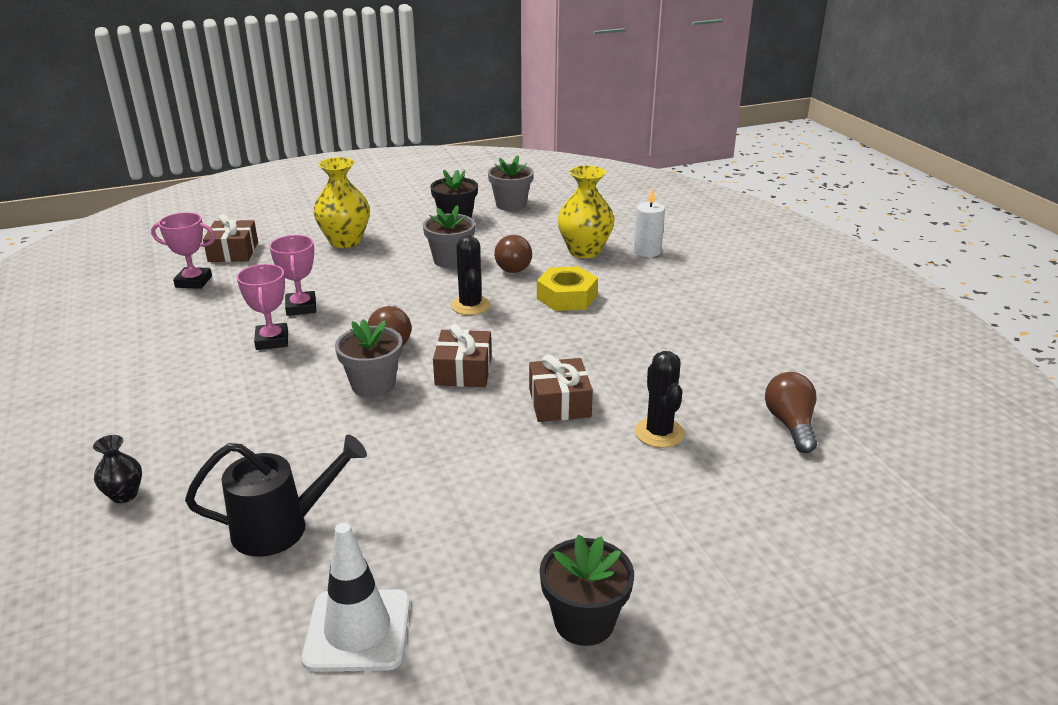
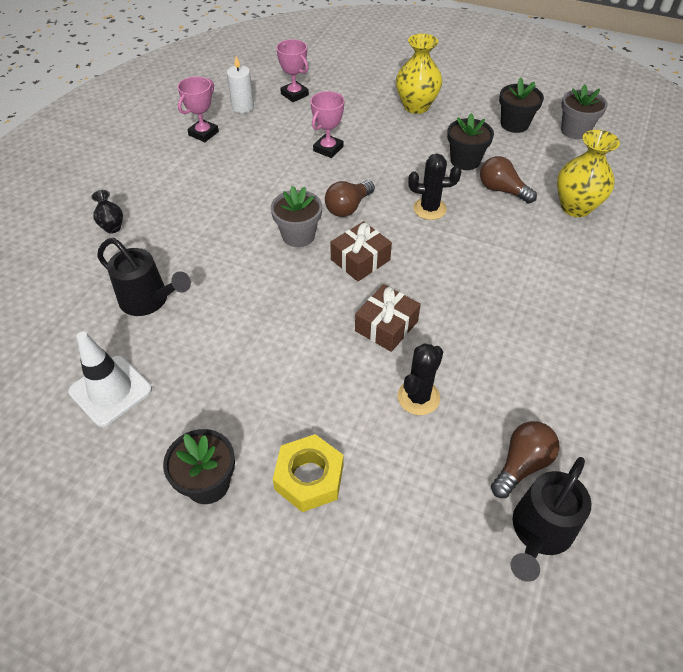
camera: 45 degrees right, 20 degrees up
brown gift [203,214,258,262] -> none
pink trophy [237,264,288,350] -> pink trophy moved to [177,76,219,142]
grey flower pot [423,205,475,268] -> black flower pot [447,113,494,170]
black cactus [451,235,490,315] -> black cactus turned 60 degrees clockwise [408,154,461,220]
brown light bulb [494,235,532,273] -> brown light bulb turned 90 degrees clockwise [480,156,537,204]
yellow nut [537,266,598,311] -> yellow nut moved to [273,434,343,512]
white candle [634,188,665,257] -> white candle moved to [227,56,254,113]
none -> black watering can [510,457,592,582]

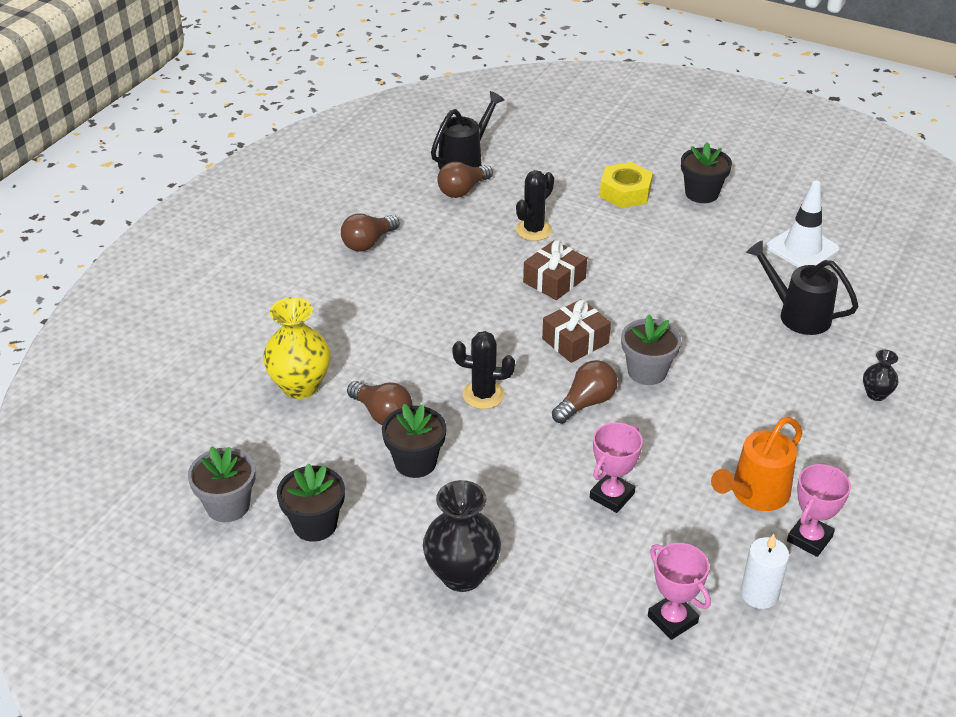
camera: 175 degrees left, 10 degrees down
yellow vase [396,34,443,114] -> black vase [423,480,501,592]
none -> brown light bulb [341,213,400,252]
none -> orange watering can [711,417,803,511]

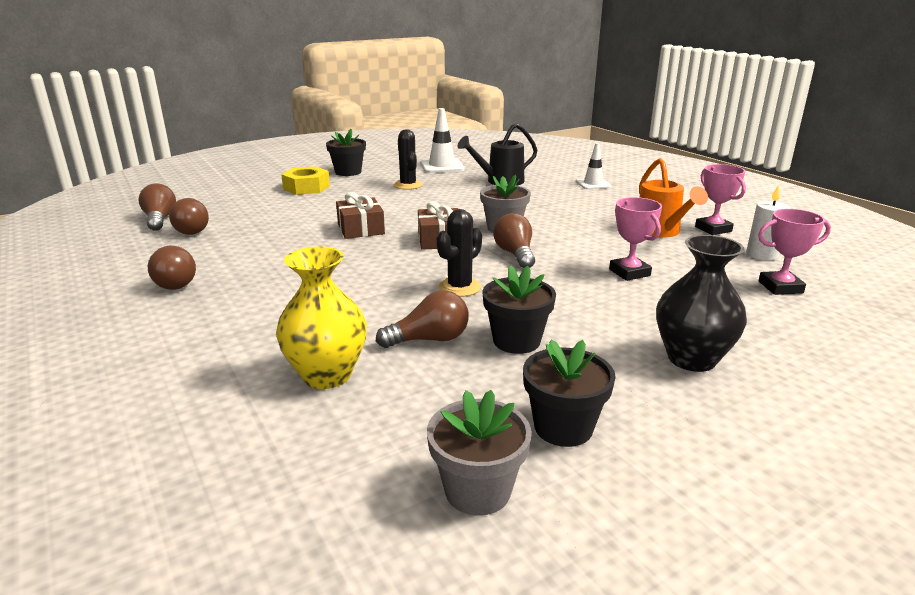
camera: 60 degrees left, 15 degrees down
black watering can [431,91,505,170] -> brown light bulb [138,183,176,231]
black cactus [516,170,554,241] -> black cactus moved to [394,129,423,190]
black vase [863,350,899,401] -> white traffic cone [576,143,612,189]

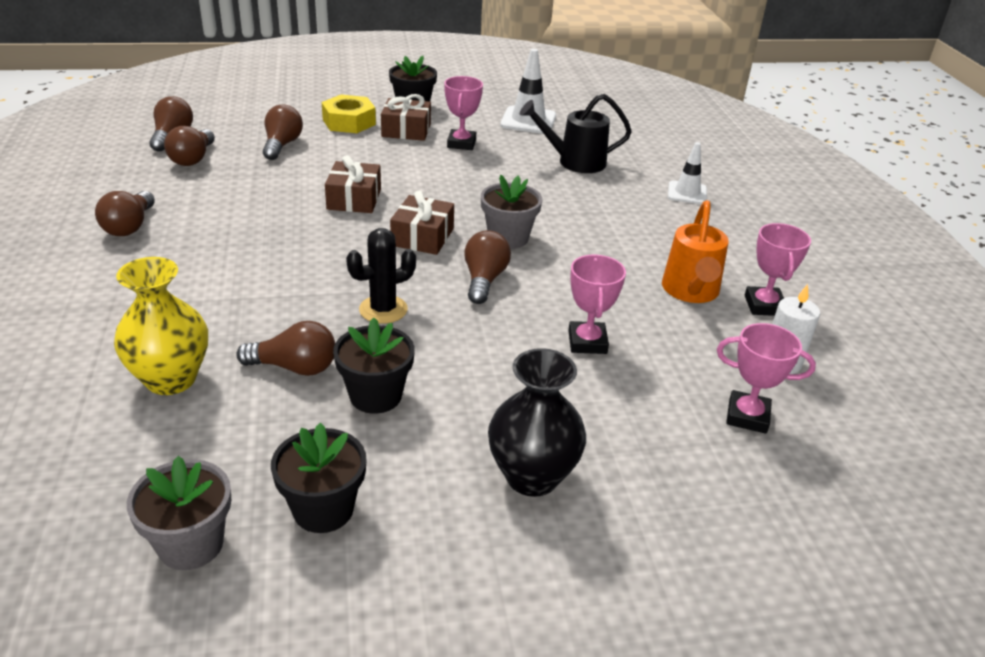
camera: 20 degrees right, 10 degrees up
black cactus [394,129,423,190] -> pink trophy [444,76,483,150]
none -> brown light bulb [263,105,303,160]
none -> brown gift [381,94,431,141]

